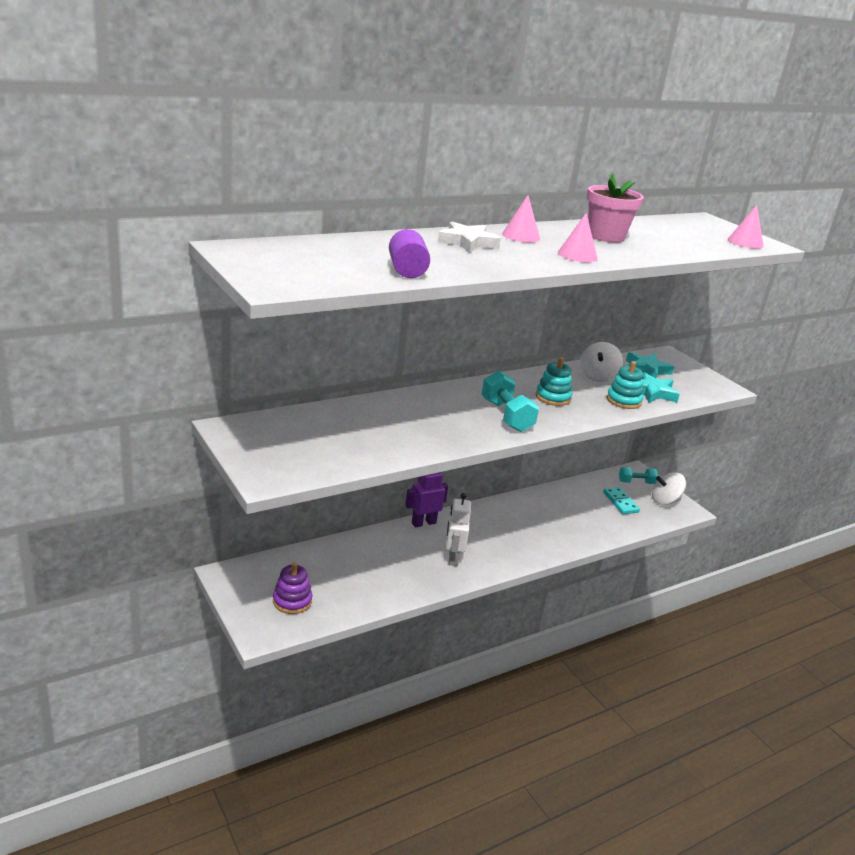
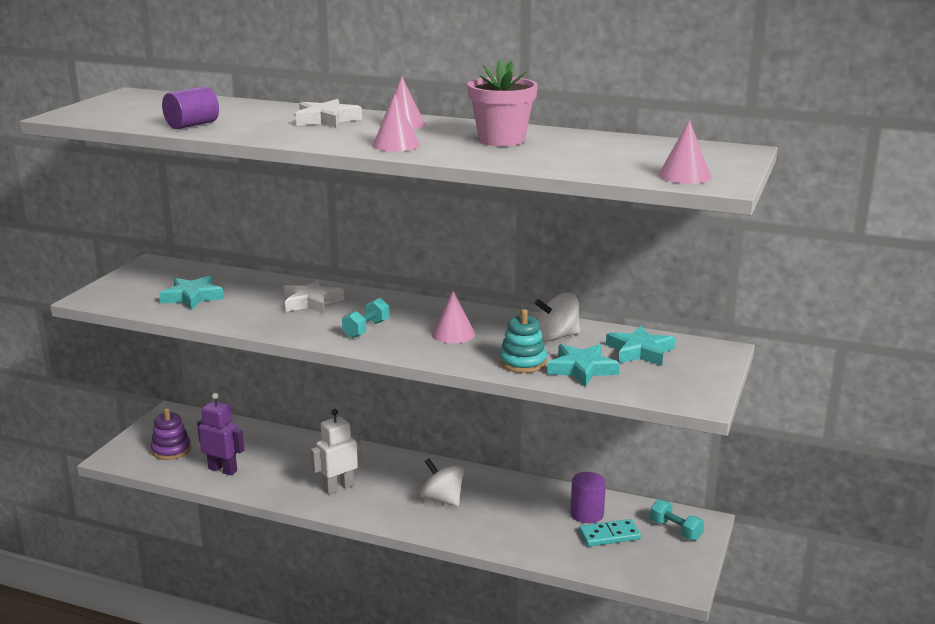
camera: 55 degrees right, 5 degrees down
purple robot [405,472,448,527] -> purple robot moved to [197,393,244,476]
turquoise dumbbell [482,371,539,432] -> turquoise dumbbell [342,298,390,338], size x0.63
turquoise stacking toy [536,357,572,406] -> pink cone [432,291,475,343]
turquoise domino [603,487,640,514] -> turquoise domino turned 45 degrees clockwise [579,519,641,546]
white spinning top [652,472,686,505] -> white spinning top moved to [420,458,464,507]
none -> turquoise star [159,275,224,310]
none -> white star [284,279,344,314]
none -> purple cylinder [571,472,606,523]

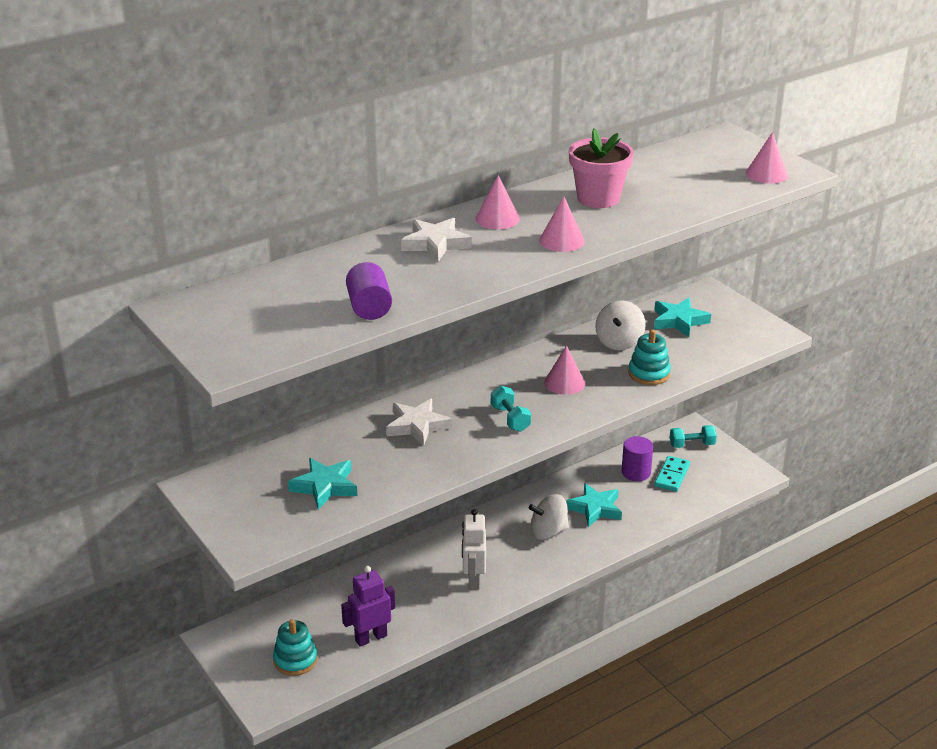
camera: 55 degrees left, 10 degrees up
purple stacking toy [151,408,191,460] -> turquoise stacking toy [273,619,318,676]
turquoise star [547,344,620,387] -> turquoise star moved to [566,483,622,527]

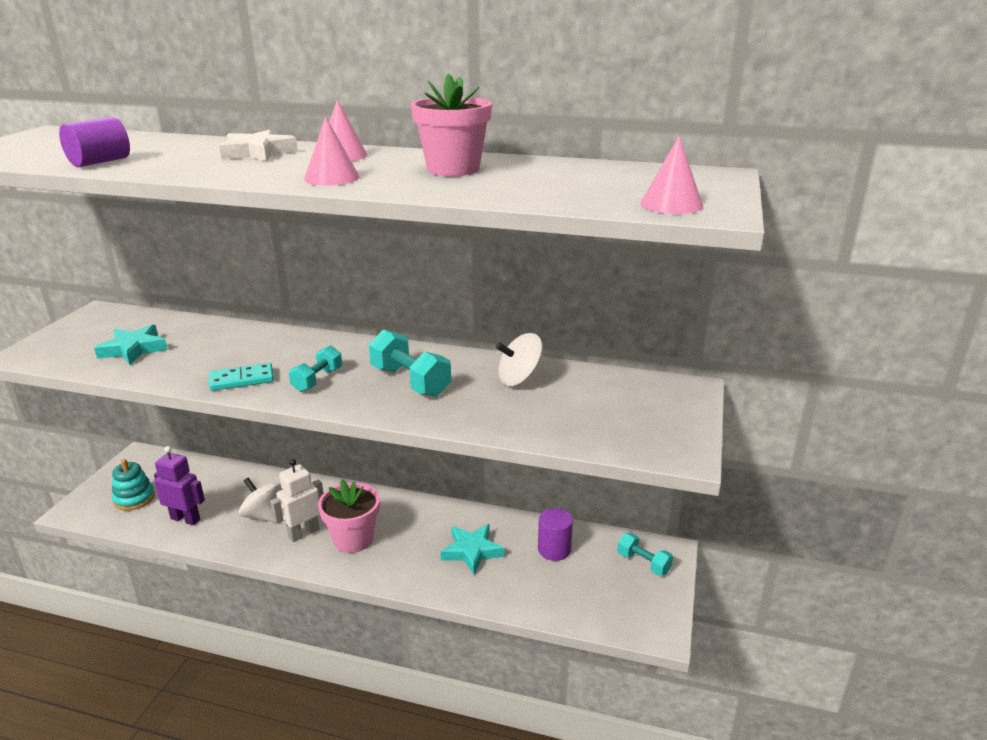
camera: 50 degrees right, 5 degrees down
white star [387,399,452,446] -> none
white spinning top [529,494,569,540] -> white spinning top moved to [239,477,283,523]
pink cone [544,345,585,395] -> turquoise dumbbell [369,329,451,397]
turquoise stacking toy [628,329,671,385] -> none
turquoise star [654,298,711,337] -> none
turquoise domino [654,456,690,492] -> turquoise domino moved to [209,363,274,391]
none -> pink flower pot [318,479,380,553]

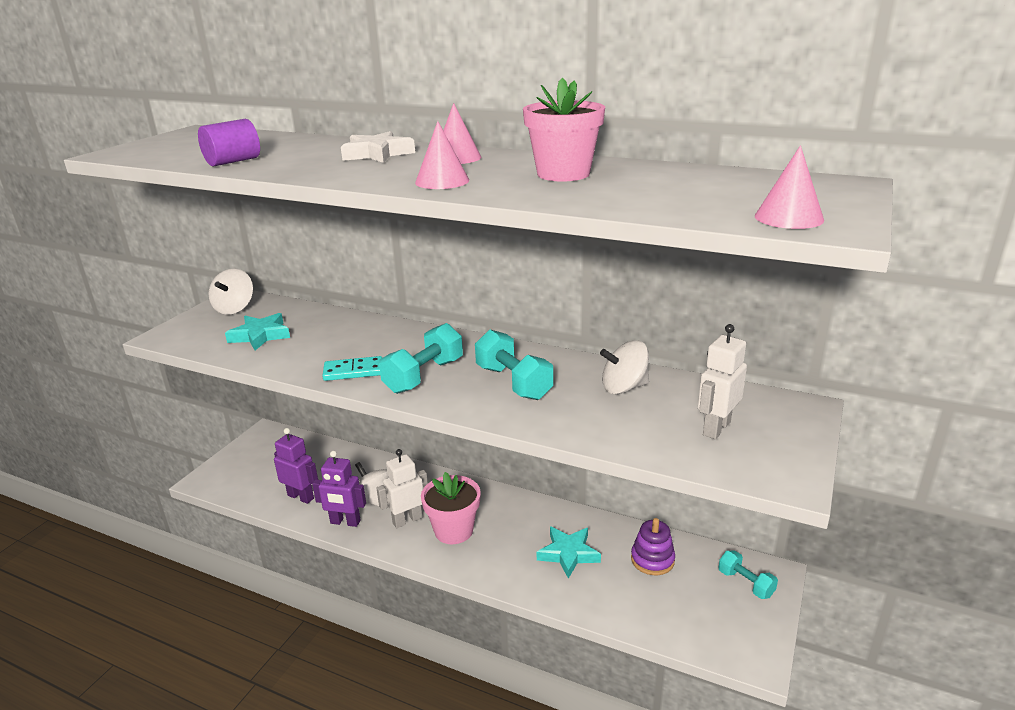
camera: 10 degrees right, 0 degrees up
turquoise stacking toy [112,459,155,511] -> none
turquoise dumbbell [289,345,342,392] -> turquoise dumbbell [379,323,463,394], size x1.58
purple cylinder [538,508,573,561] -> purple stacking toy [631,518,675,575]
none -> white spinning top [209,269,253,315]
none -> purple robot [312,451,366,527]
none -> white robot [698,324,747,439]

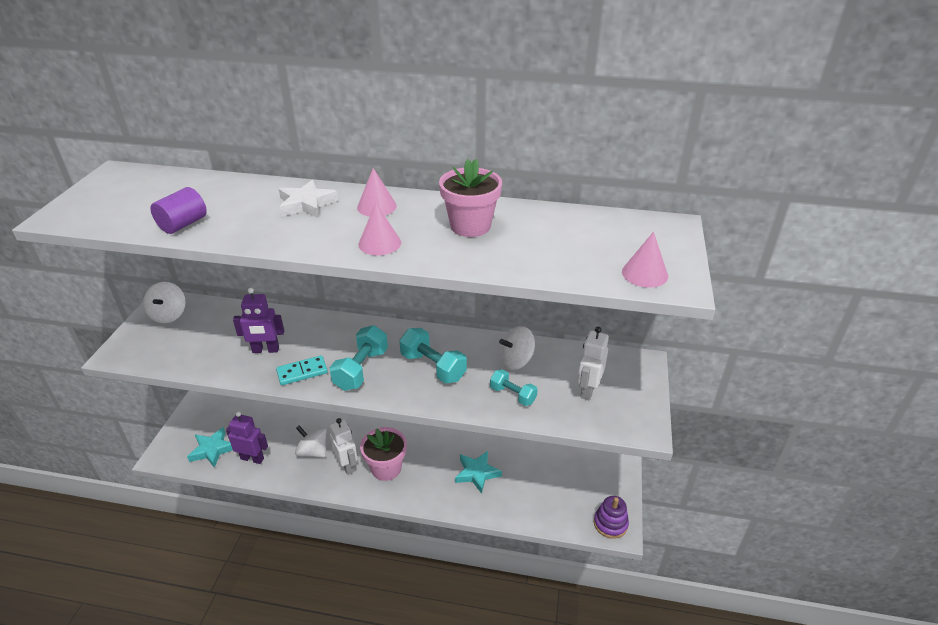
camera: 15 degrees left, 10 degrees up
turquoise star [225,313,290,350] -> turquoise star moved to [187,427,233,468]
purple robot [312,451,366,527] -> purple robot moved to [233,288,284,353]
white robot [376,449,428,528] -> white robot turned 105 degrees clockwise [329,418,357,475]
purple stacking toy [631,518,675,575] -> purple stacking toy moved to [594,496,629,539]
turquoise dumbbell [718,550,778,599] -> turquoise dumbbell moved to [490,369,538,406]

